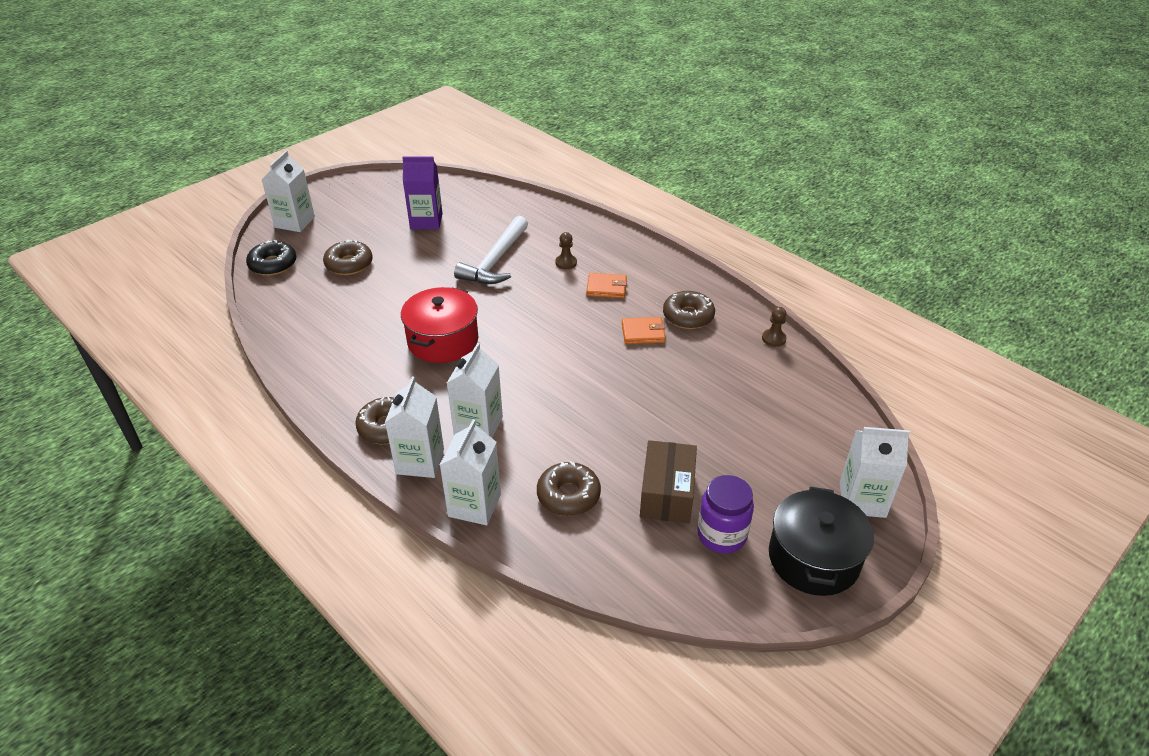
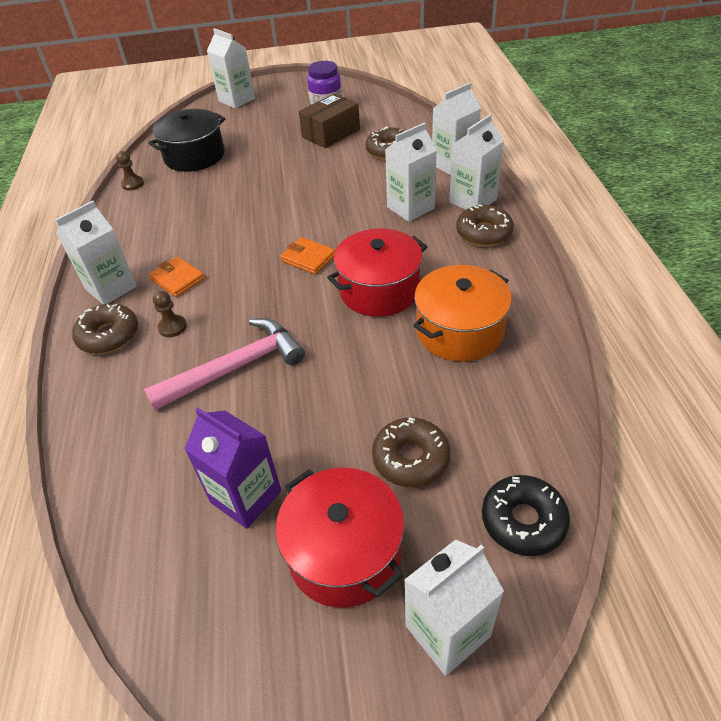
camera: 140 degrees left, 5 degrees up
white hammer [454,216,528,284] -> pink hammer [144,318,305,410]
orange wallet [622,317,666,344] -> orange wallet moved to [280,237,336,275]
brown donut [663,291,715,329] -> brown donut moved to [72,304,138,354]
black pot [769,487,874,596] -> black pot moved to [148,109,225,172]
none -> white carton [55,200,137,304]
none -> red pot [275,468,404,608]
none -> orange pot [413,265,512,362]

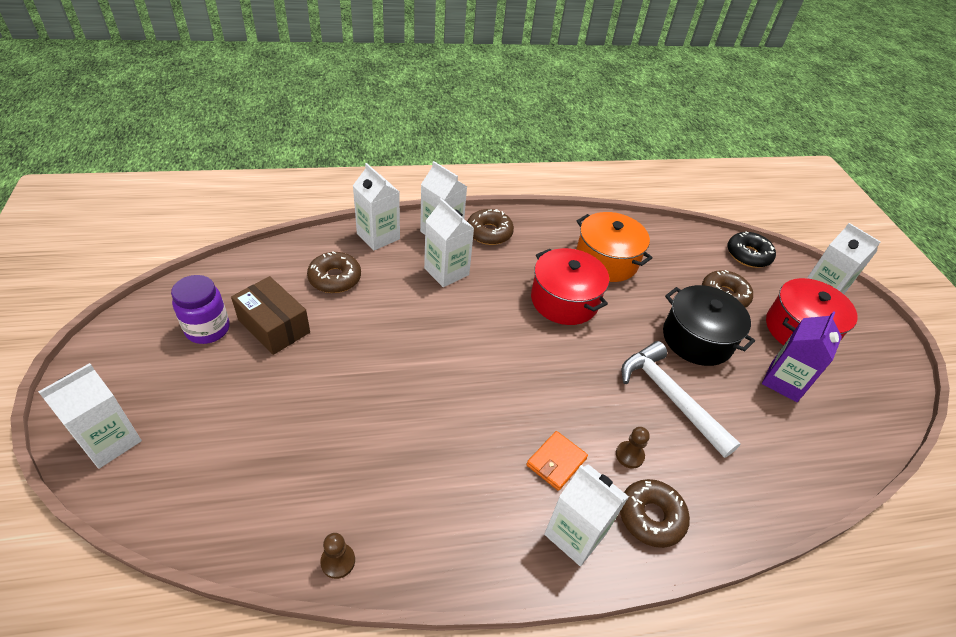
camera: 100 degrees left, 0 degrees up
pink hammer [144,318,305,410] -> white hammer [621,341,741,458]
black pot [148,109,225,172] -> black pot moved to [663,285,755,366]
orange wallet [280,237,336,275] -> none

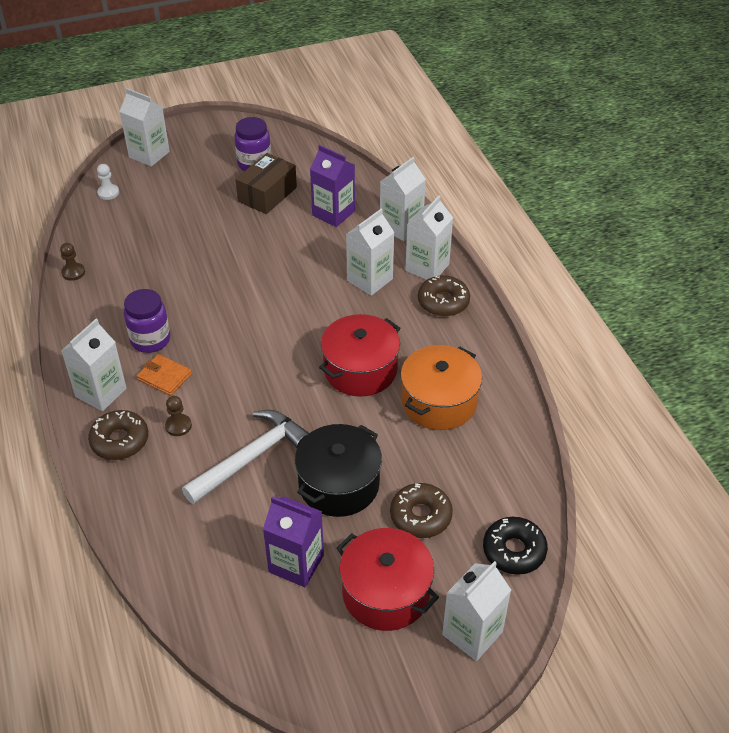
camera: 85 degrees right, 0 degrees up
brown donut [307,252,361,293] -> purple carton [310,145,355,227]
none -> white pawn [97,164,119,200]
none -> purple jar [124,289,170,353]

